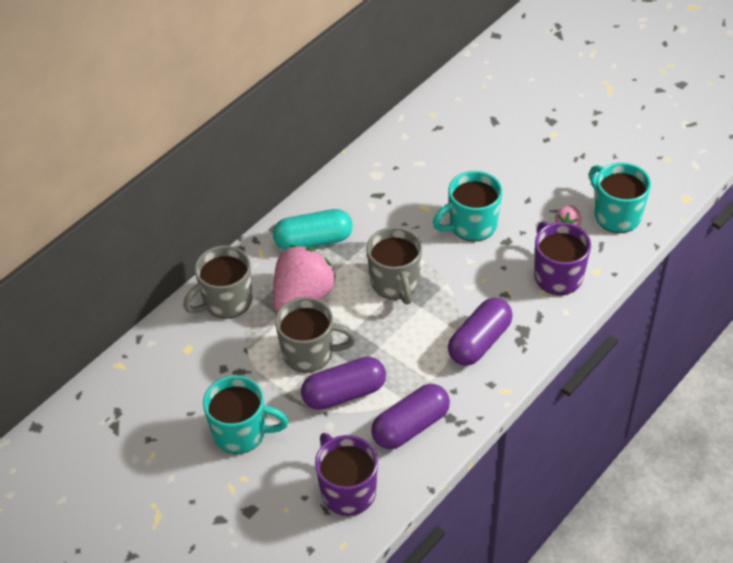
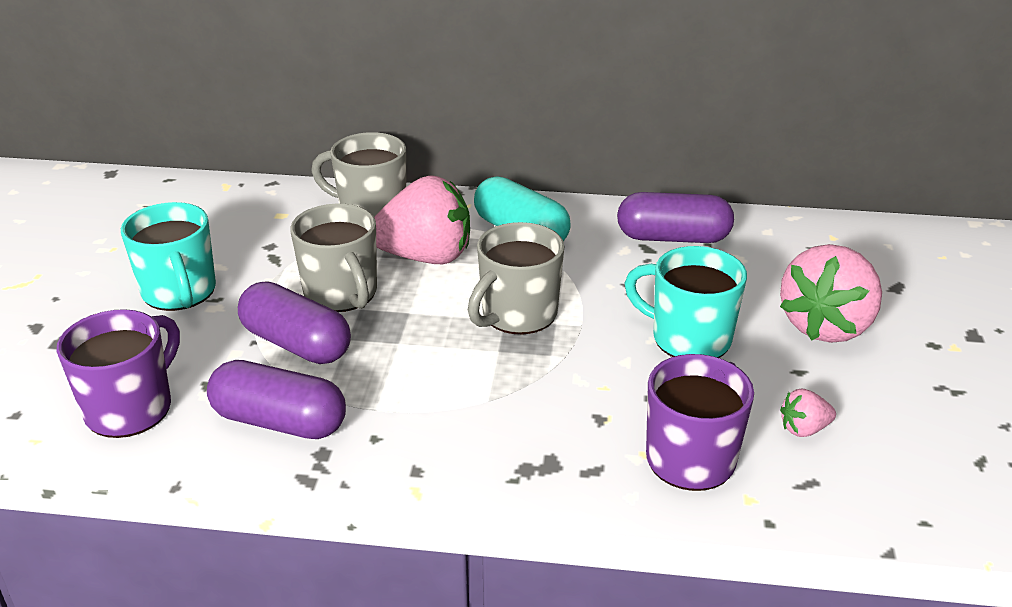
camera: 55 degrees right, 15 degrees down
purple capsule [448,298,513,366] -> purple capsule moved to [617,192,734,243]
turquoise mug [589,162,651,233] -> none
none -> pink strawberry [780,244,882,343]

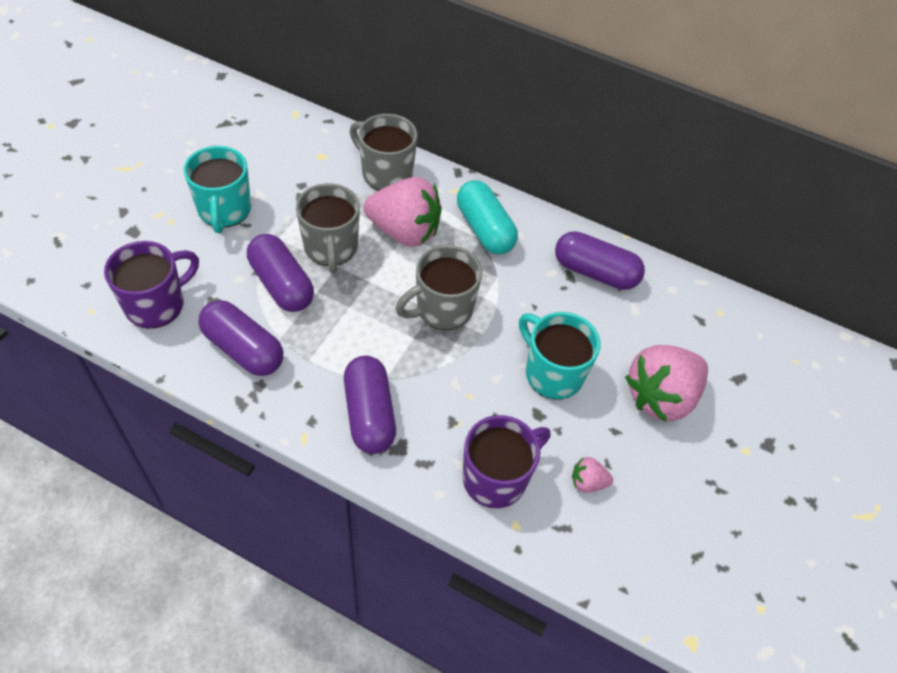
camera: 15 degrees right, 20 degrees up
none -> purple capsule [344,356,396,454]

